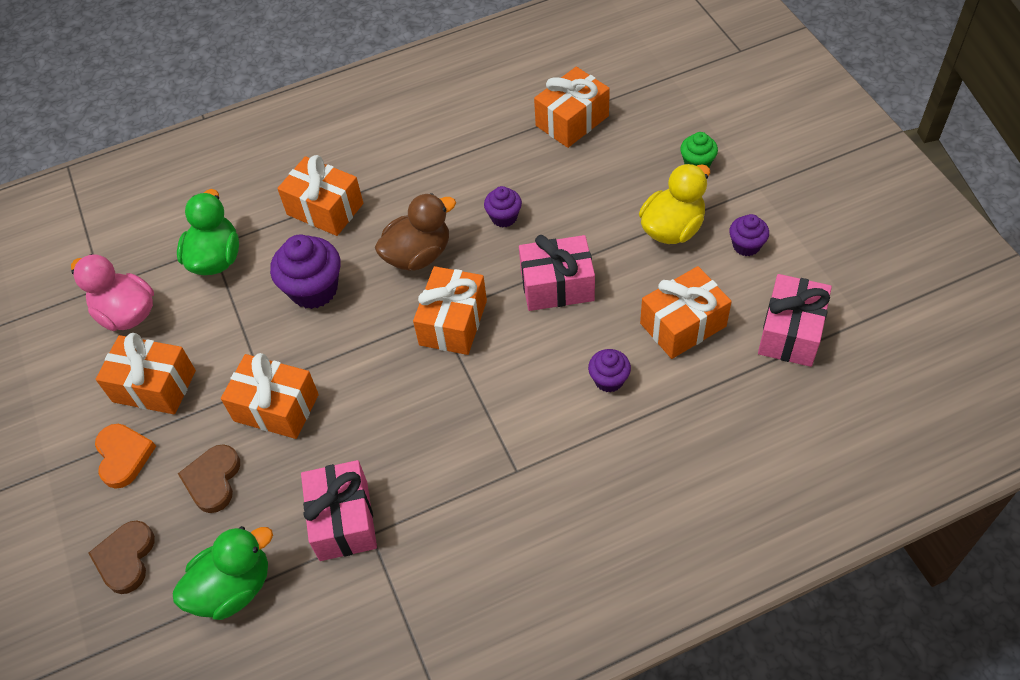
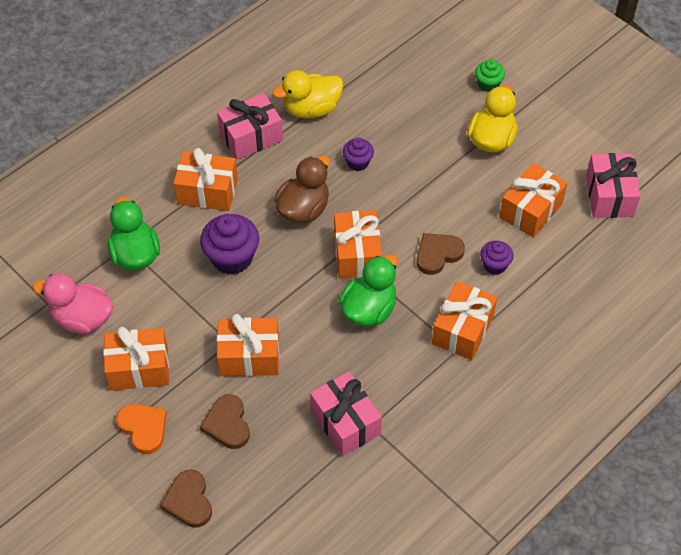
camera: 25 degrees left, 0 degrees up
green duck [173,526,273,620] -> green duck moved to [339,254,398,326]
pink gift [519,235,595,311] -> pink gift moved to [217,93,283,160]
orange gift [534,67,610,148] -> orange gift moved to [432,281,497,360]
purple cupcake [729,214,769,256] -> none
none -> yellow duck [272,70,343,118]
none -> brown heart [417,233,465,275]

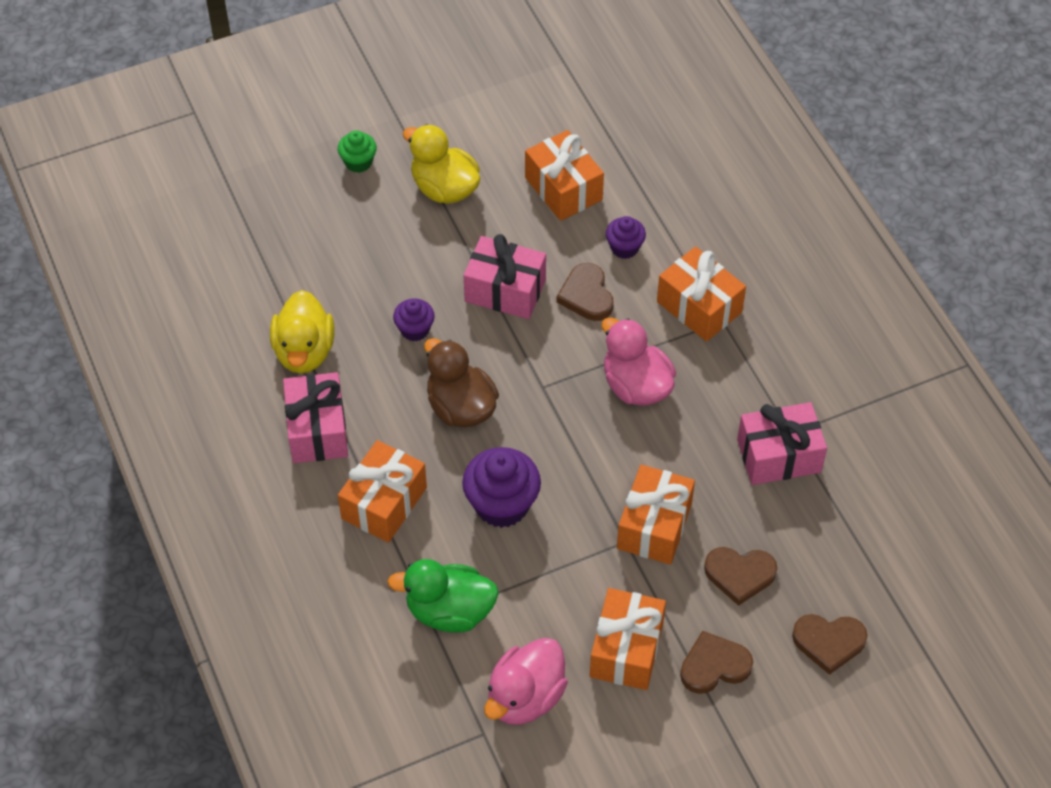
camera: 70 degrees left, 0 degrees up
orange heart [116,404,167,454] -> brown heart [680,631,753,694]
orange gift [334,210,382,279] -> none
green duck [339,254,398,326] -> pink duck [602,317,676,406]
pink gift [586,153,641,218] -> pink gift moved to [464,234,546,319]

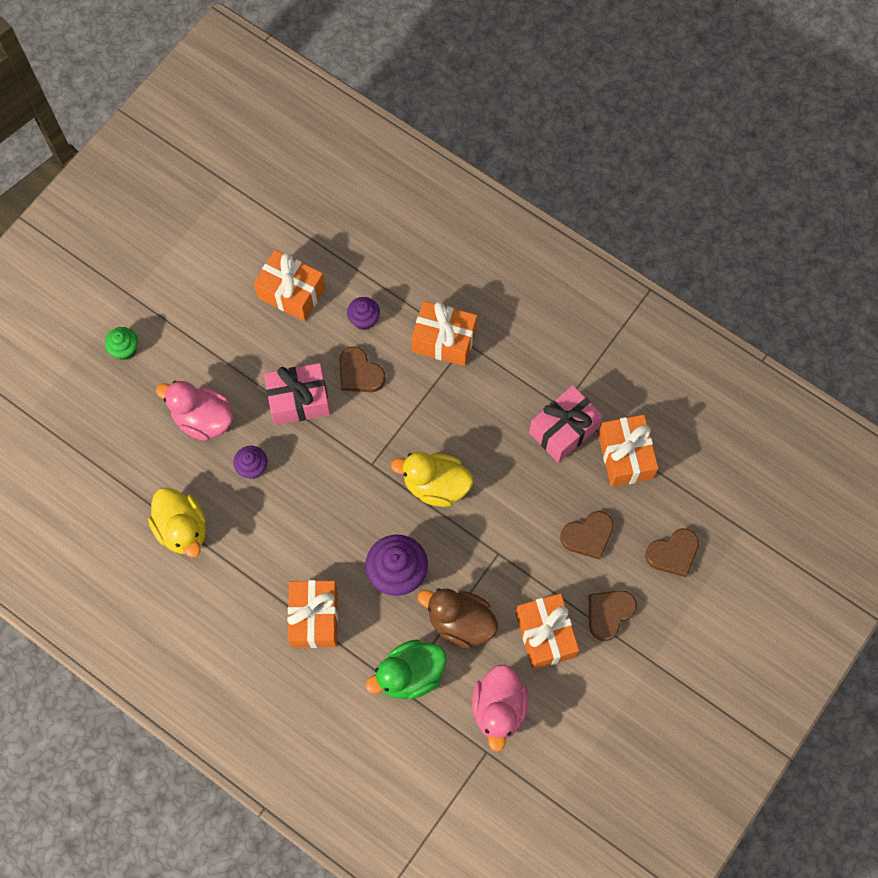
camera: 30 degrees left, 15 degrees up
pink gift [283,372,348,463] -> none
yellow duck [403,124,480,204] -> yellow duck moved to [391,452,473,507]
brown duck [424,338,499,428] -> brown duck moved to [418,588,498,649]
pink duck [602,317,676,406] -> pink duck moved to [156,381,233,441]
orange gift [617,465,695,565] -> orange gift moved to [598,415,659,487]

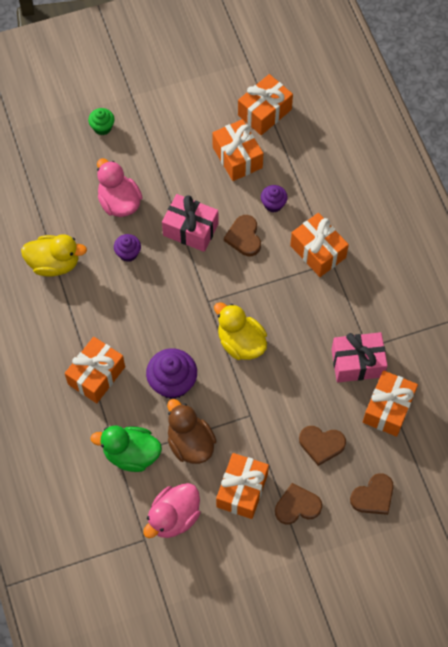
camera: 35 degrees right, 5 degrees down
yellow duck [148,487,206,558] -> yellow duck turned 90 degrees counterclockwise [21,234,87,277]
brown heart [645,528,699,577] -> brown heart turned 45 degrees counterclockwise [350,473,394,515]
none -> orange gift [238,74,293,135]

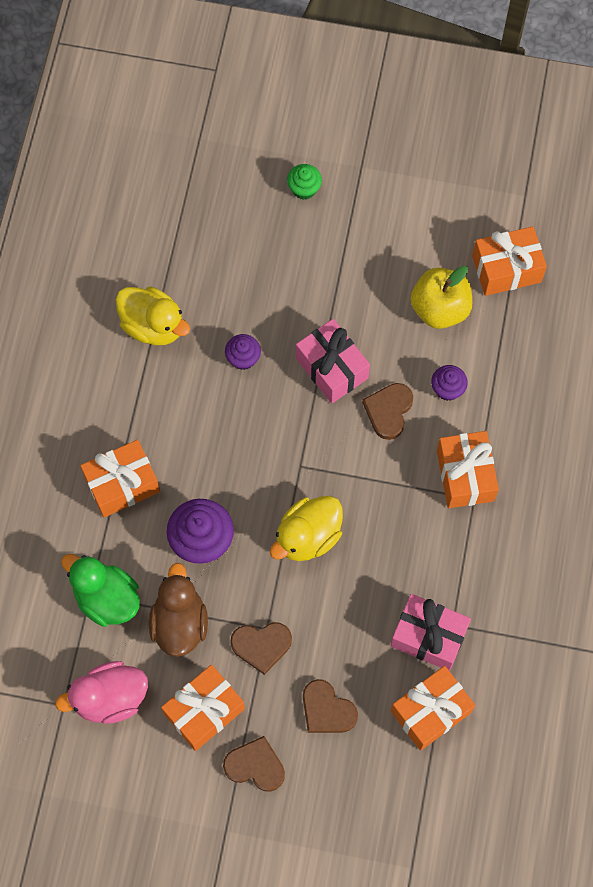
camera: 30 degrees right, 5 degrees up
pink duck [97,158,143,217] -> none
orange gift [212,119,264,181] -> yellow apple [411,266,472,329]
yellow duck [214,302,267,360] -> yellow duck turned 120 degrees counterclockwise [270,496,343,561]
brown heart [350,473,394,515] -> brown heart moved to [230,622,292,675]

